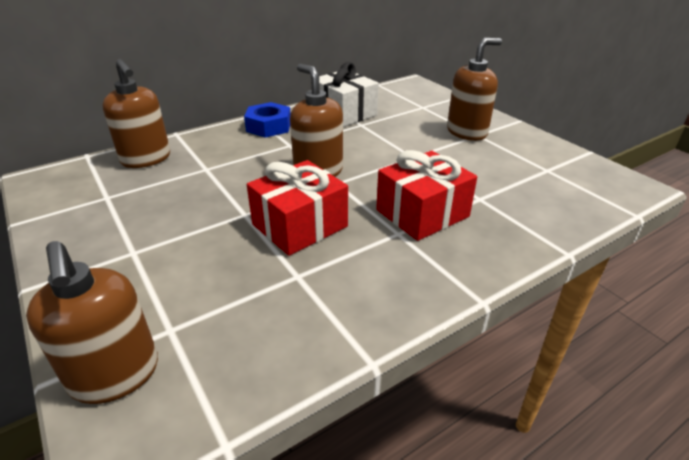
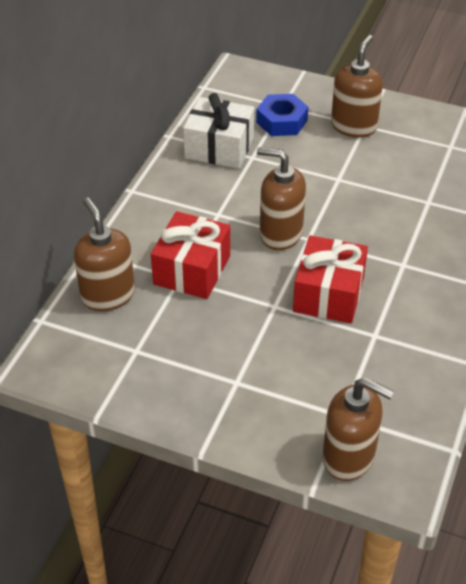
camera: 35 degrees left, 10 degrees up
brown soap dispenser [102,59,170,168] -> brown soap dispenser turned 135 degrees counterclockwise [74,198,135,311]
blue nut [244,102,290,138] -> blue nut moved to [256,94,308,136]
red gift [376,150,477,241] -> red gift moved to [151,211,230,299]

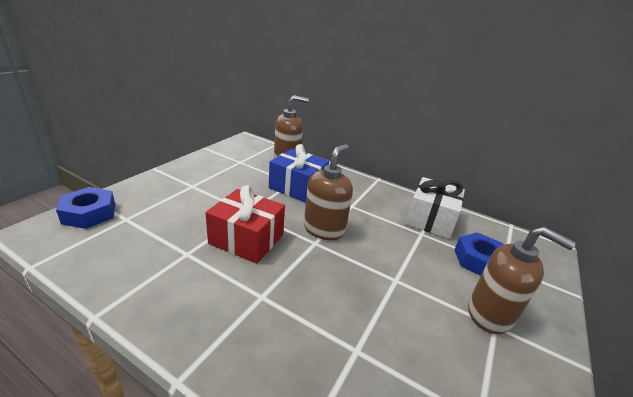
camera: 95 degrees right, 15 degrees down
red gift [151,211,230,299] -> blue gift [269,144,329,203]
brown soap dispenser [322,377,394,481] -> blue nut [56,187,115,229]

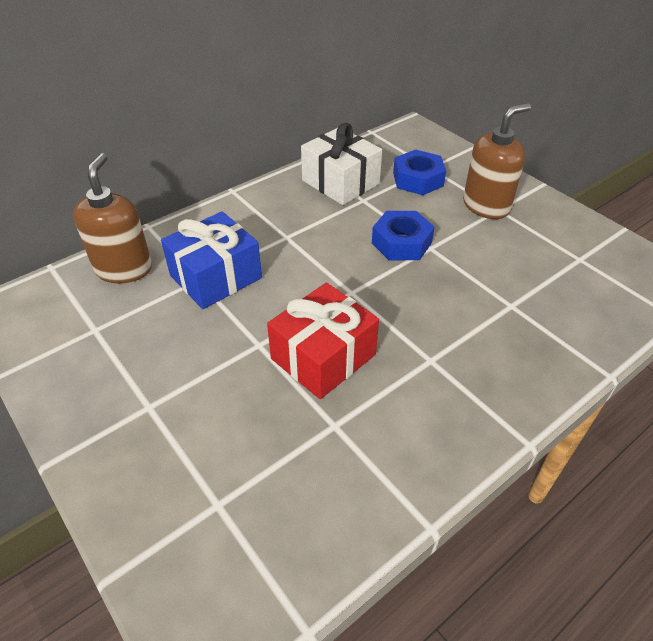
camera: 65 degrees left, 15 degrees up
blue nut [56,187,115,229] -> blue nut moved to [372,211,435,260]
brown soap dispenser [304,144,353,240] -> none

